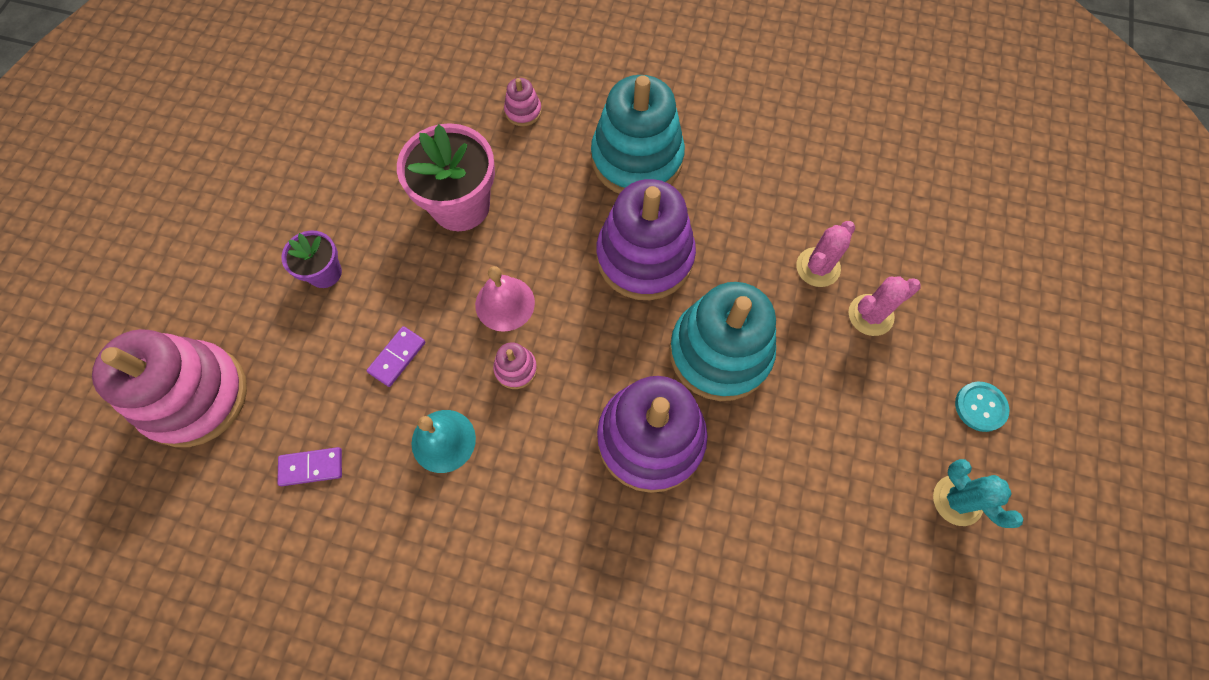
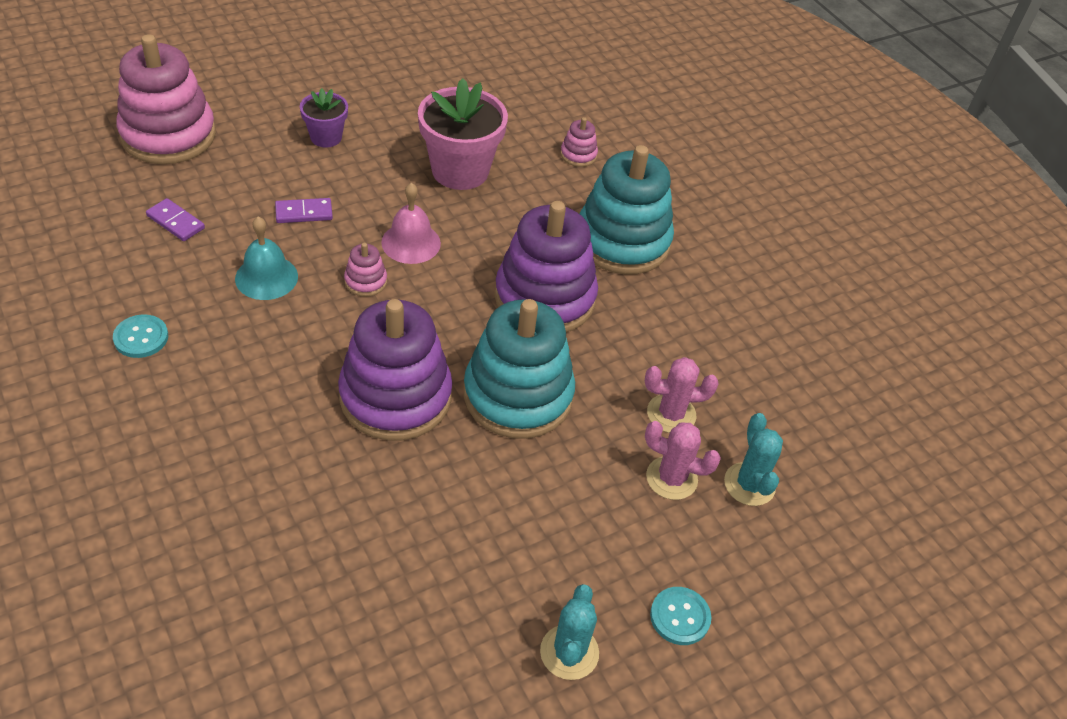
camera: 40 degrees right, 20 degrees down
none -> turquoise button [113,314,168,358]
none -> turquoise cactus [724,413,783,506]

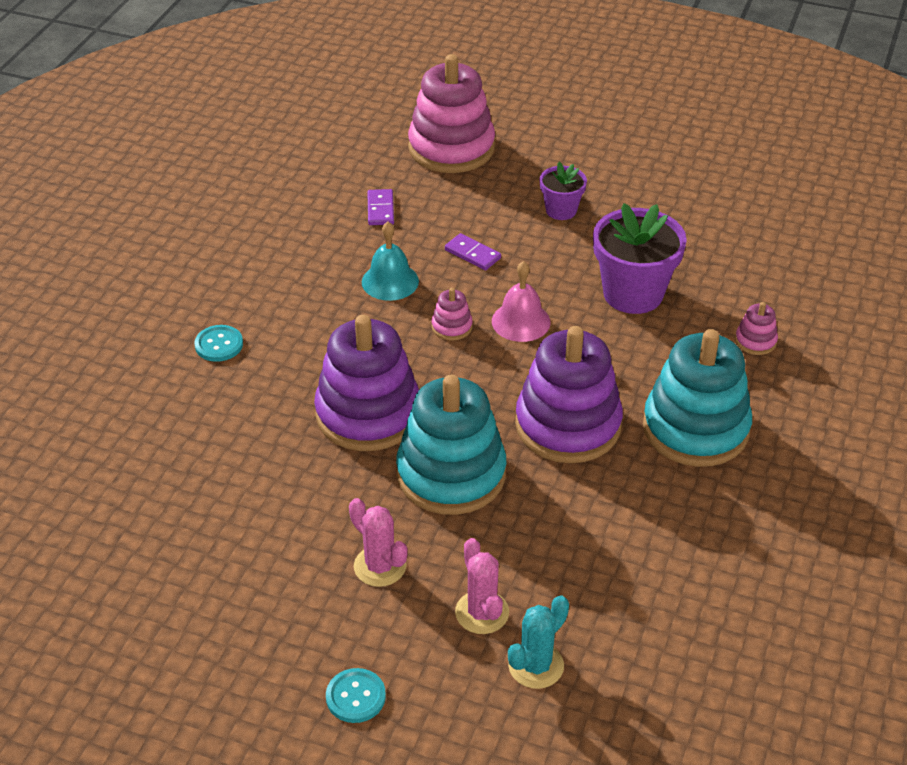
camera: 55 degrees right, 5 degrees down
turquoise button [113,314,168,358] -> turquoise button moved to [194,325,243,362]
pink flower pot [418,78,508,190] -> purple flower pot [593,203,687,314]
turquoise cactus [540,584,599,680] -> none
pink cactus [645,357,719,433] -> pink cactus moved to [349,498,408,587]

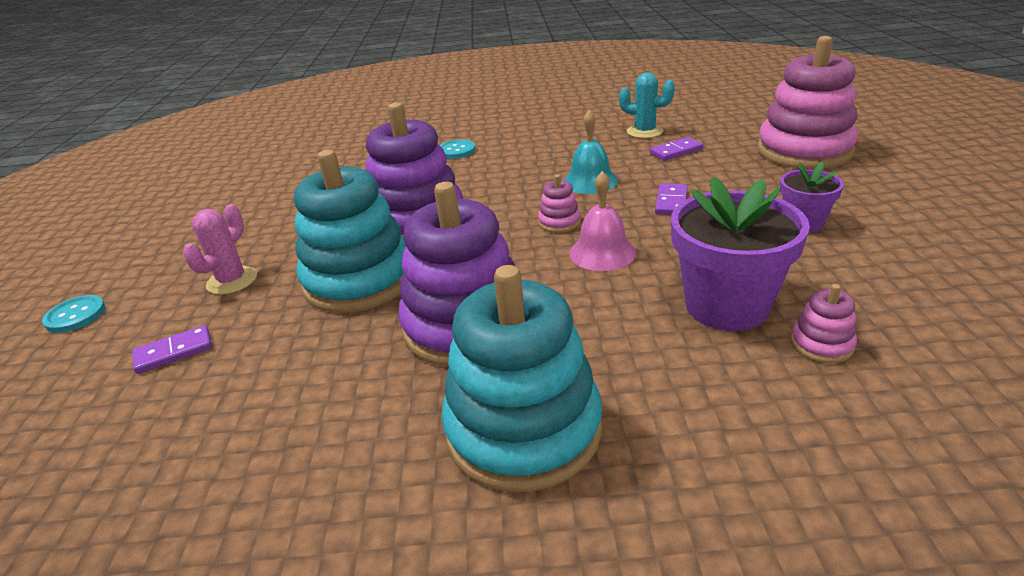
camera: 70 degrees right, 10 degrees down
pink cactus [455,538,509,634] -> purple domino [132,325,212,374]
turquoise cactus [508,595,569,689] -> turquoise cactus moved to [619,72,675,138]
pink stacking toy [735,302,778,355] -> pink stacking toy moved to [791,284,857,363]

